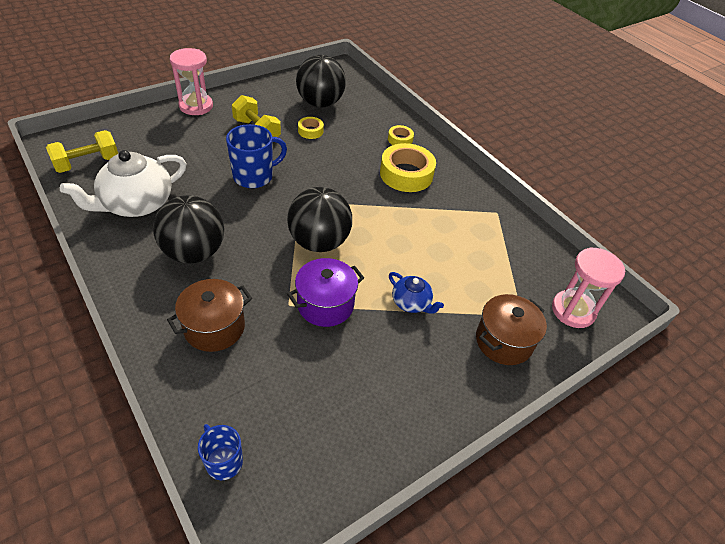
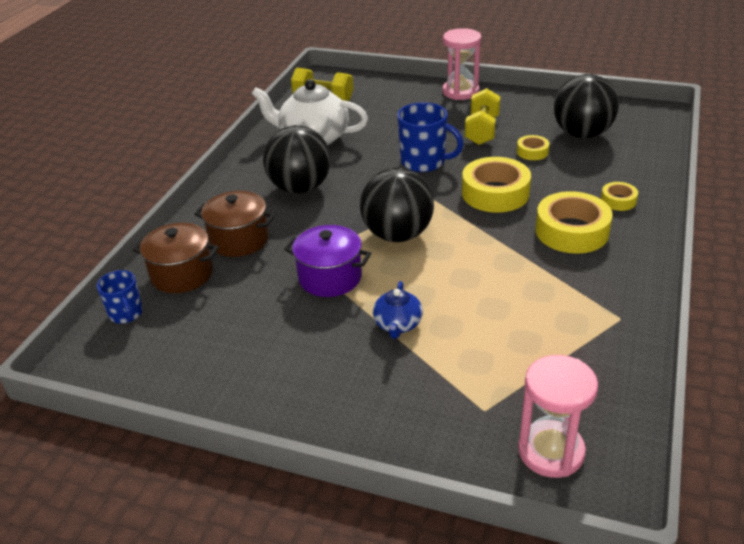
camera: 60 degrees right, 10 degrees down
blue mug [198,424,243,480] -> blue mug turned 135 degrees clockwise [97,270,143,324]
brown pot [476,294,547,365] -> brown pot moved to [133,223,219,293]
none -> yellow tape [462,157,531,213]

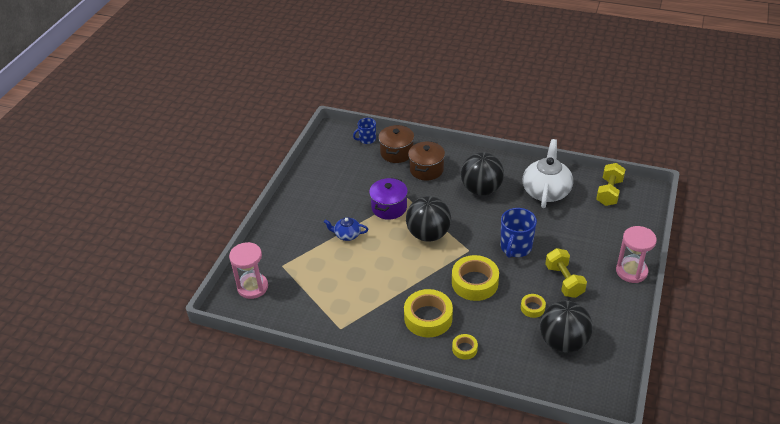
camera: 90 degrees right, 5 degrees up
yellow dumbbell [465,88,501,145] -> yellow dumbbell turned 60 degrees clockwise [545,248,587,298]

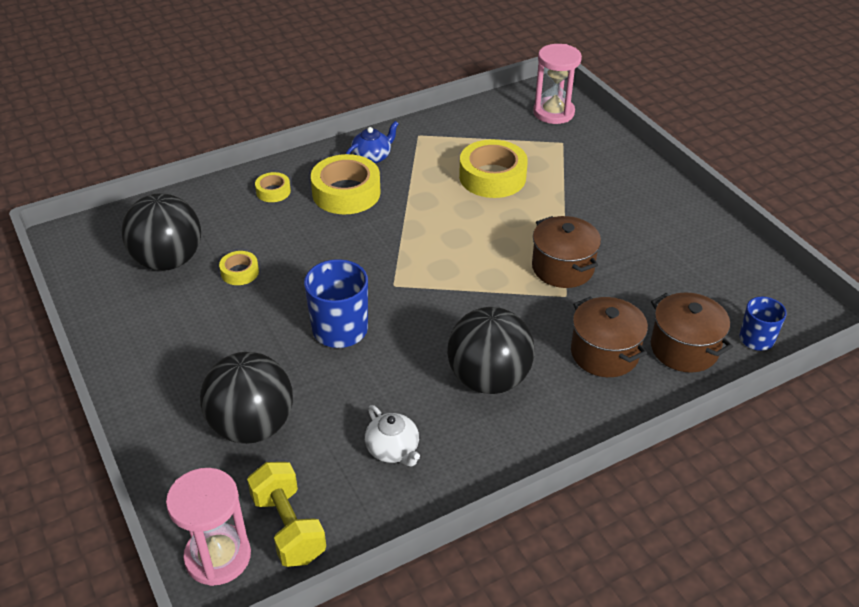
camera: 130 degrees right, 0 degrees up
blue teapot [324,217,368,241] -> blue teapot moved to [346,121,398,164]
purple pot [369,178,408,220] -> brown pot [532,216,601,288]
black ball [406,196,451,242] -> black ball moved to [200,352,293,444]
yellow tape [452,255,499,301] -> yellow tape moved to [459,139,528,198]
white teapot [523,139,573,208] -> white teapot [365,405,420,467], size x0.51
yellow dumbbell [545,248,587,298] -> none
pink hourglass [616,226,657,283] -> pink hourglass moved to [166,468,251,586]

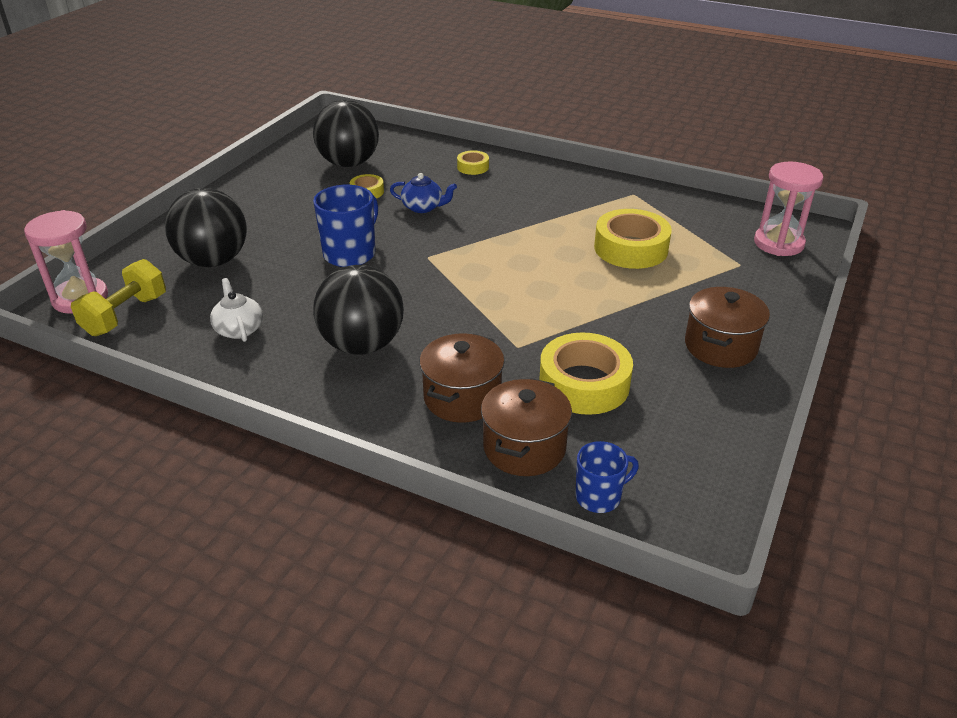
camera: 55 degrees right, 5 degrees down
yellow tape [311,154,381,214] -> yellow tape moved to [539,332,633,415]
blue teapot [346,121,398,164] -> blue teapot moved to [390,173,457,213]
white teapot [365,405,420,467] -> white teapot turned 135 degrees clockwise [210,278,263,342]
brown pot [532,216,601,288] -> brown pot moved to [685,287,770,368]

